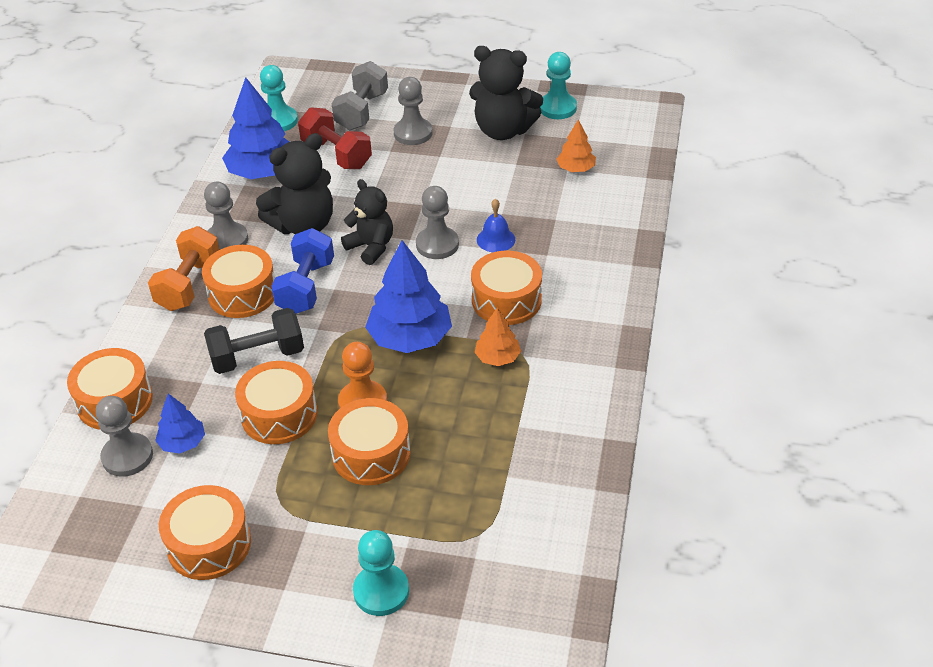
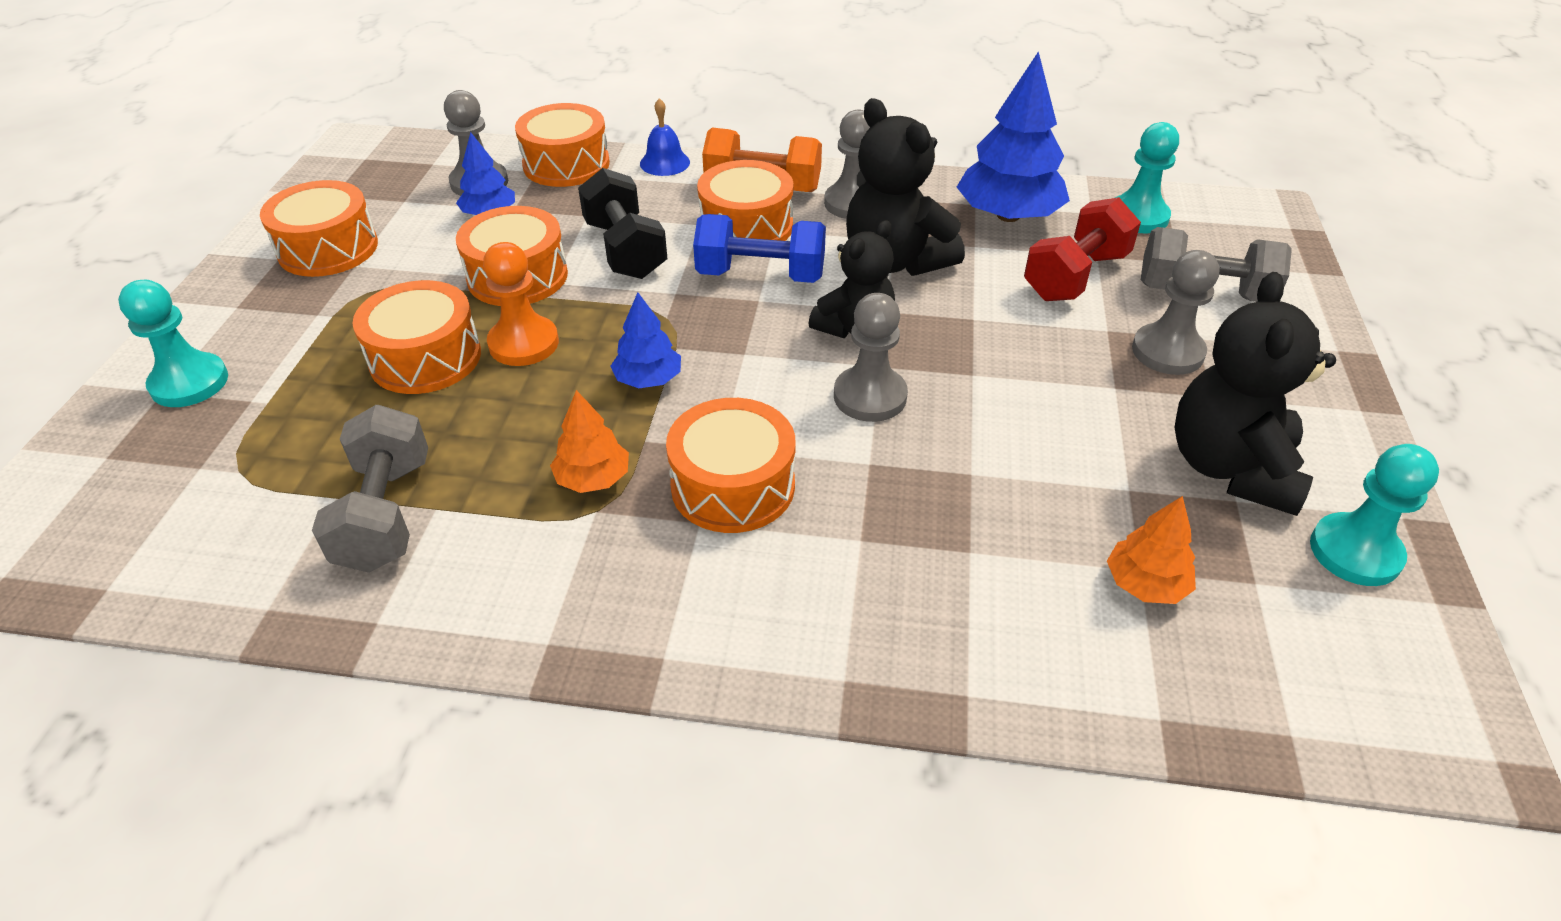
camera: 85 degrees right, 0 degrees up
blue tree [365,240,452,353] -> blue tree [611,292,681,389], size x0.53
blue bell [477,199,515,252] -> blue bell moved to [640,98,690,176]
none -> grey dumbbell [312,405,428,573]

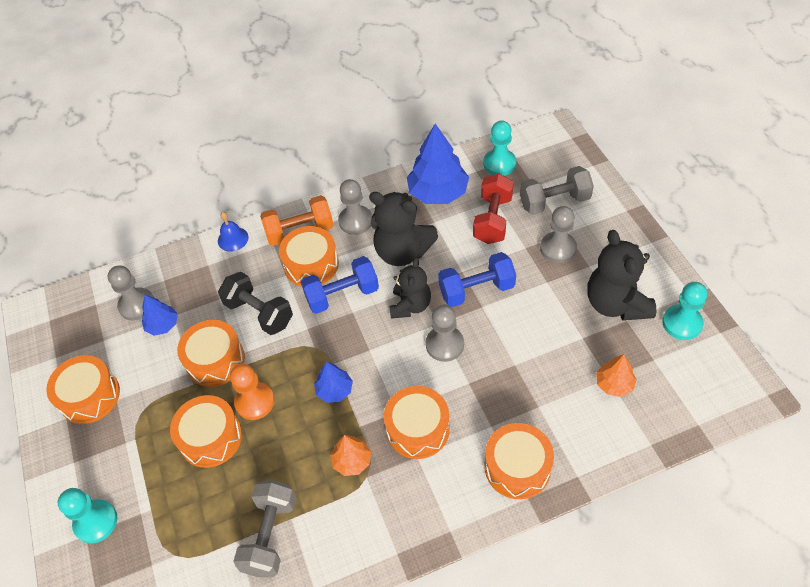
camera: 25 degrees left, 10 degrees up
grey dumbbell [312,405,428,573] -> grey dumbbell turned 45 degrees clockwise [233,480,296,577]
orange drum [515,103,610,187] -> orange drum moved to [485,423,554,499]
none -> blue dumbbell [438,252,516,307]

